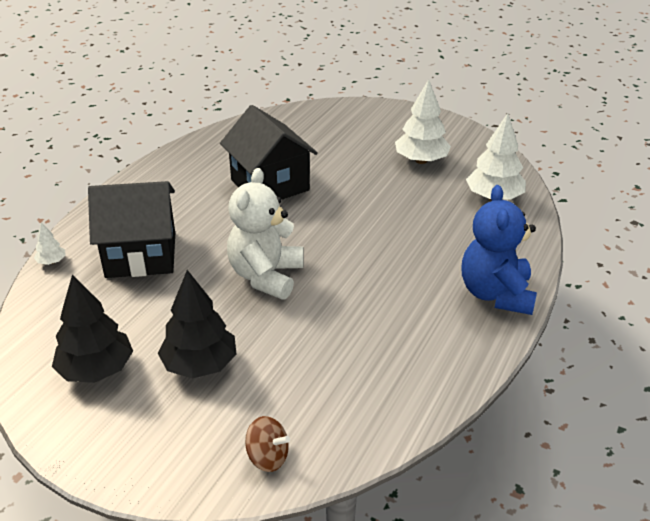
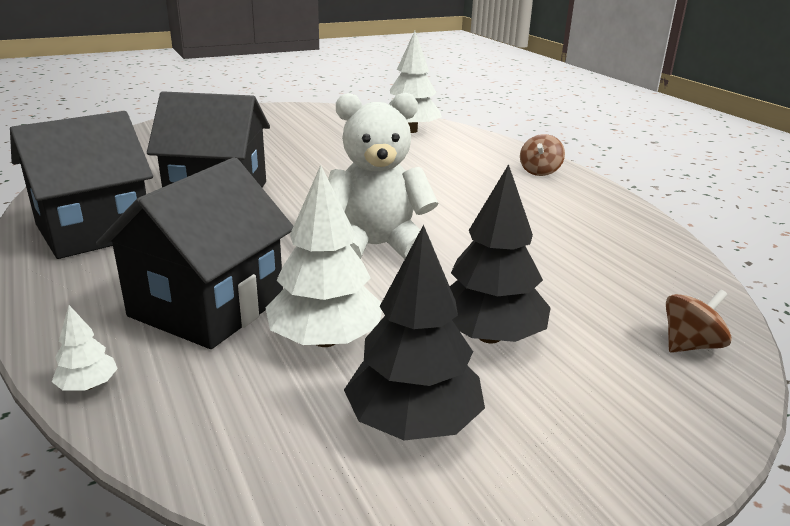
camera: 55 degrees left, 10 degrees down
white teddy bear [227,168,304,300] -> white teddy bear turned 120 degrees clockwise [328,92,438,259]
white tree [395,79,451,164] -> white tree moved to [266,165,382,347]
blue teddy bear [462,185,537,315] -> brown spinning top [520,134,565,176]
none -> black house [10,111,153,259]

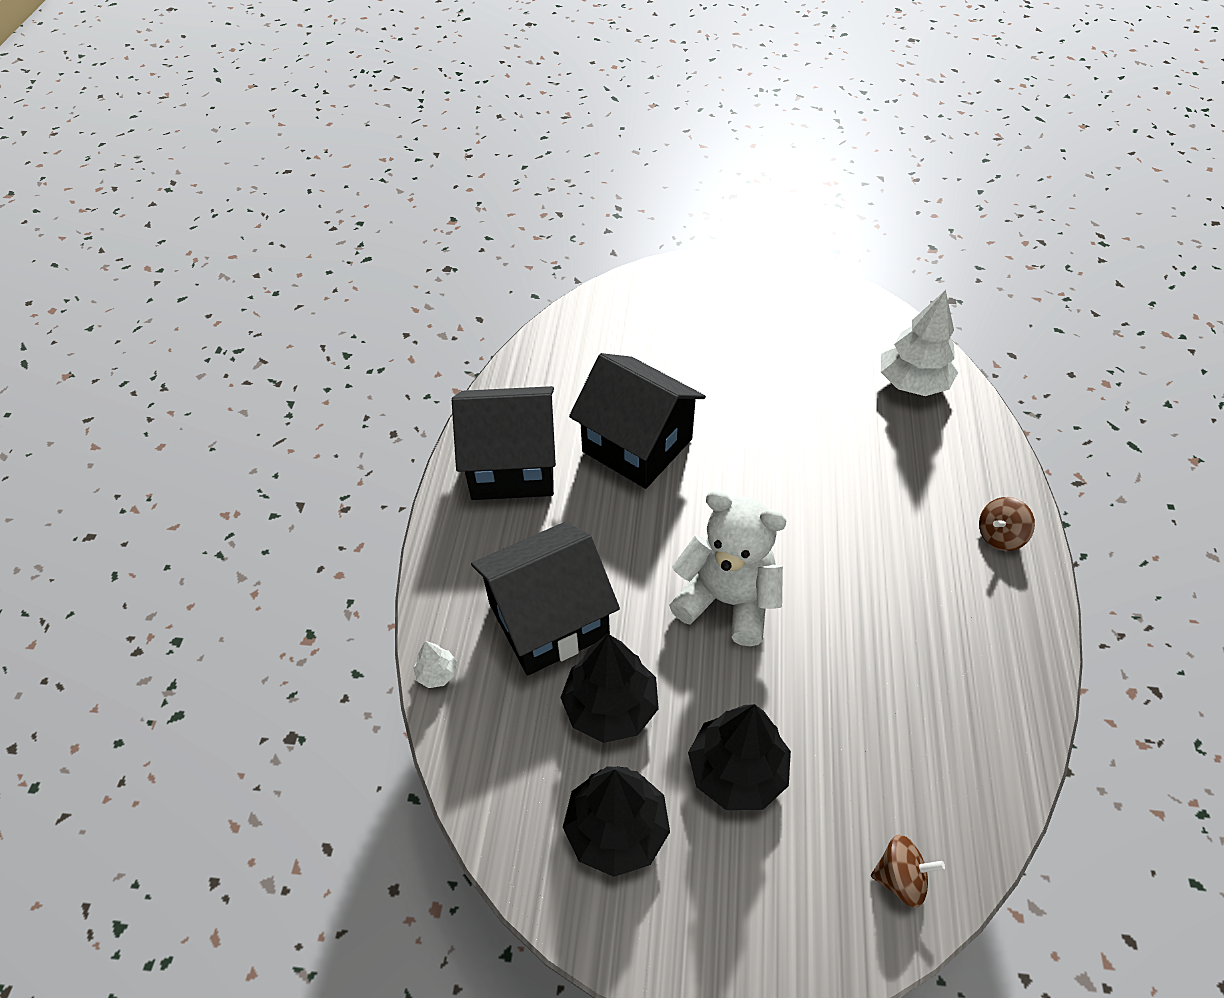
camera: 35 degrees right, 25 degrees up
white tree [266,165,382,347] -> black tree [560,634,659,743]

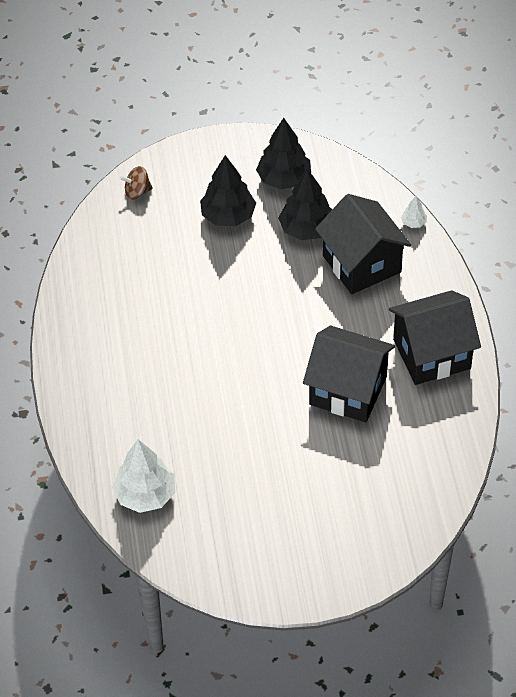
camera: 165 degrees right, 0 degrees up
black house [471,522,620,676] -> black house turned 75 degrees counterclockwise [315,194,411,294]
white teddy bear [669,490,787,646] -> none
brown spinning top [979,497,1035,551] -> none

